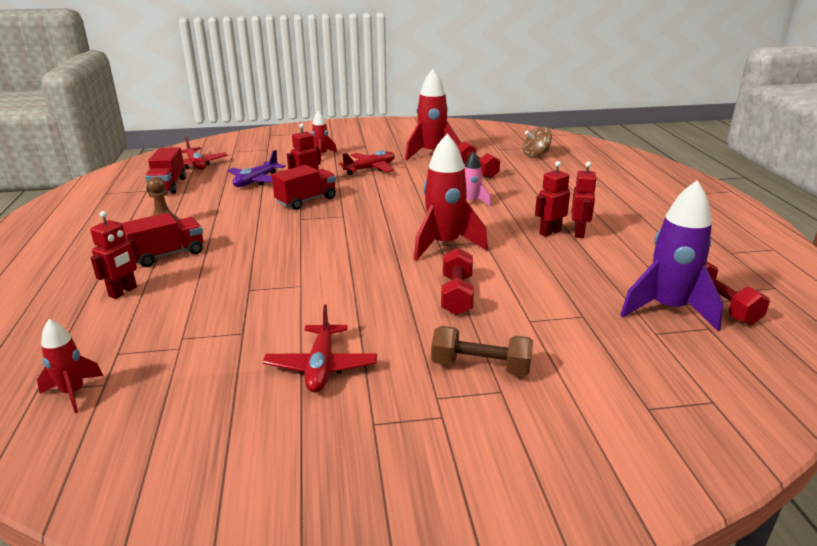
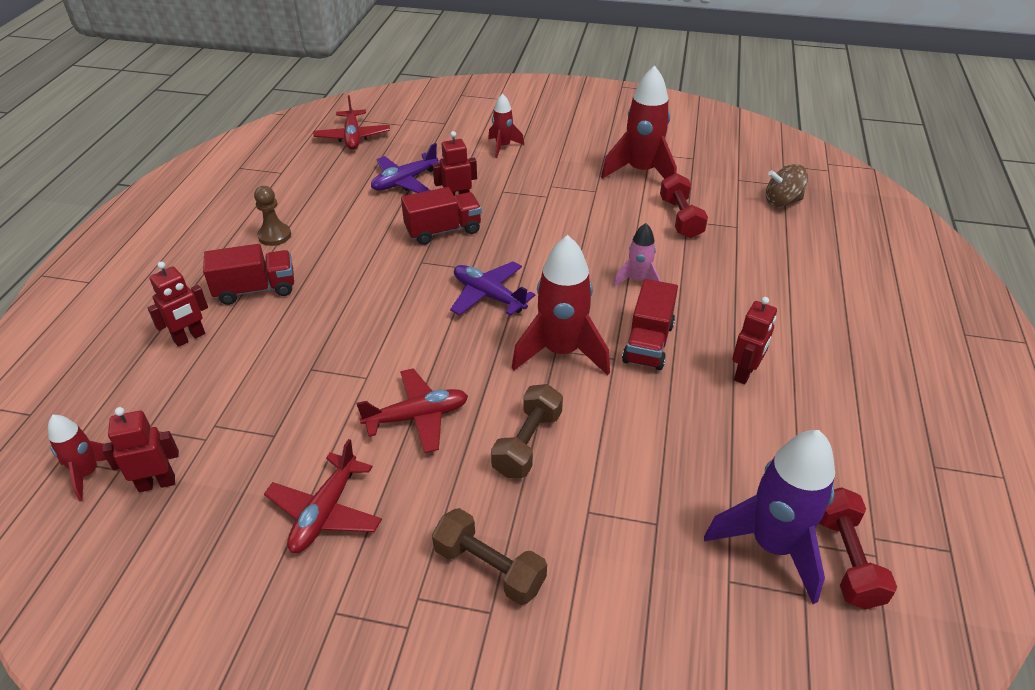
camera: 20 degrees right, 15 degrees up
red truck [145,147,186,194] -> red truck moved to [622,279,678,370]
red plane [339,150,395,175] -> red plane moved to [356,368,468,453]
red dumbbell [441,248,474,315] -> brown dumbbell [491,384,563,478]
red robot [535,161,570,237] -> red robot moved to [102,407,179,492]
none -> purple plane [450,261,536,316]

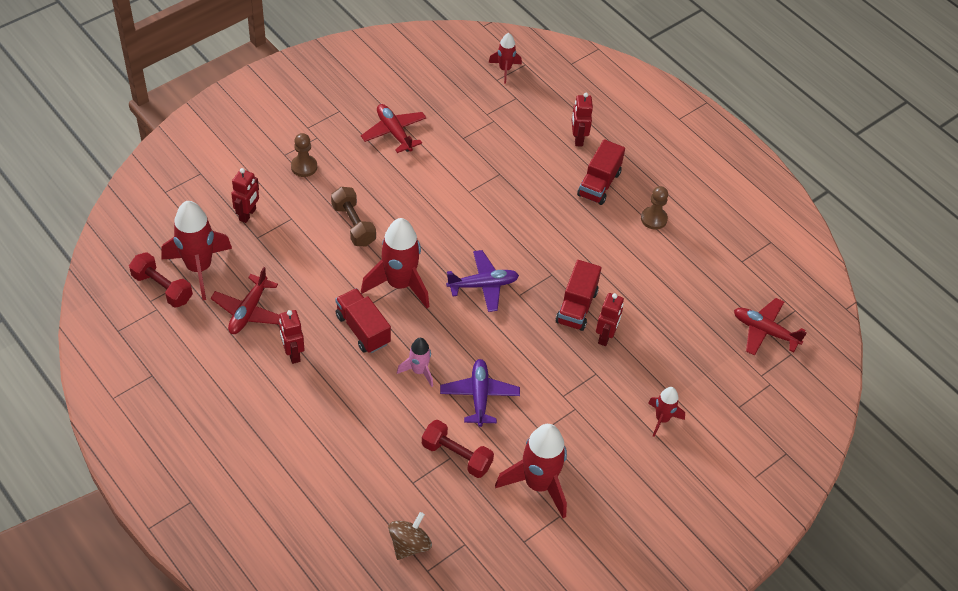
camera: 125 degrees right, 10 degrees up
red robot [102,407,179,492] -> red robot moved to [231,168,259,223]
red plane [356,368,468,453] -> red plane moved to [211,267,280,334]
purple plane [371,143,440,193] -> purple plane moved to [440,359,520,427]
brown dumbbell [432,508,547,605] -> brown pawn [291,133,317,177]
purple rocket [704,430,835,604] -> red rocket [161,201,232,300]

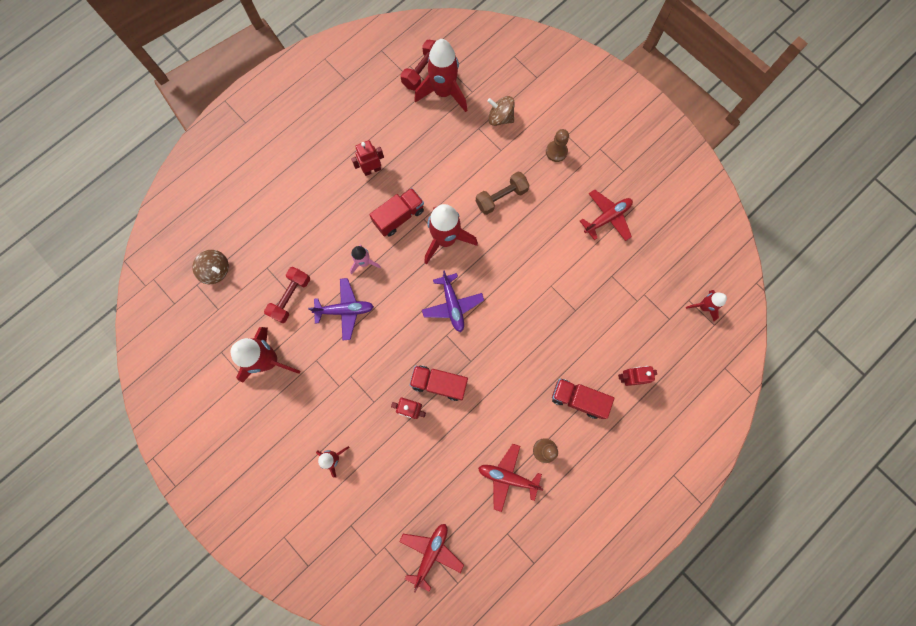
camera: 90 degrees right, 25 degrees up
red plane [211,267,280,334] -> red plane moved to [478,444,543,512]
red robot [231,168,259,223] -> brown spinning top [487,96,515,126]

